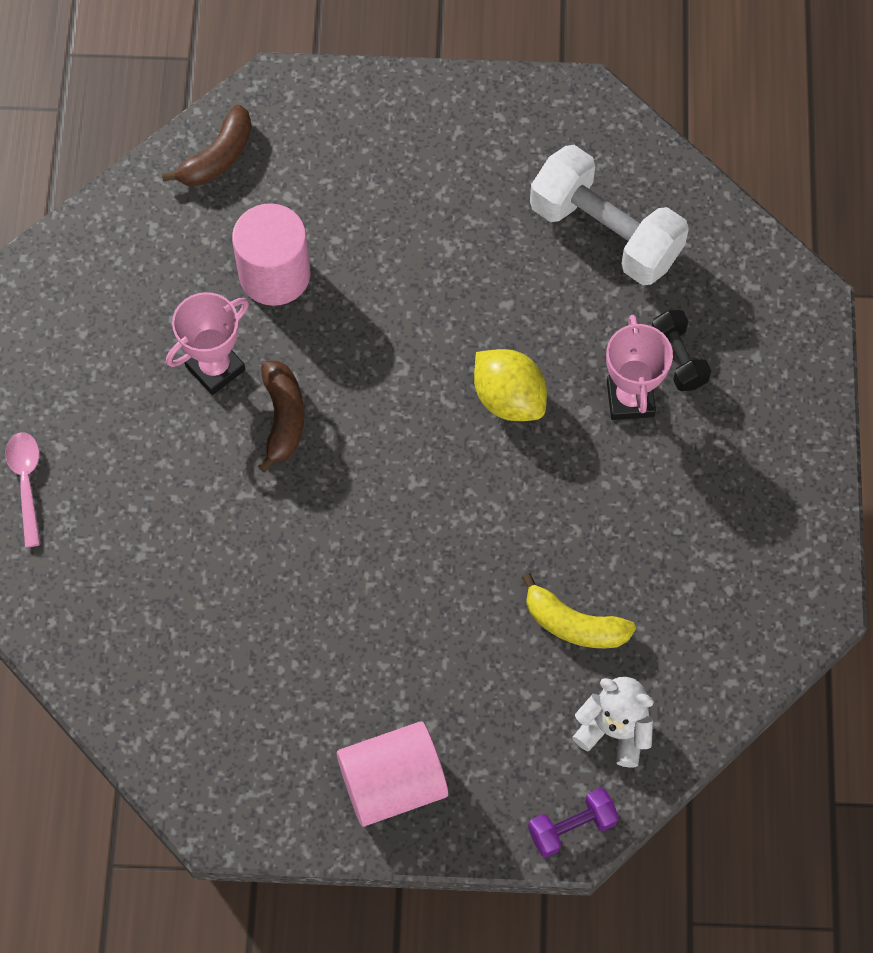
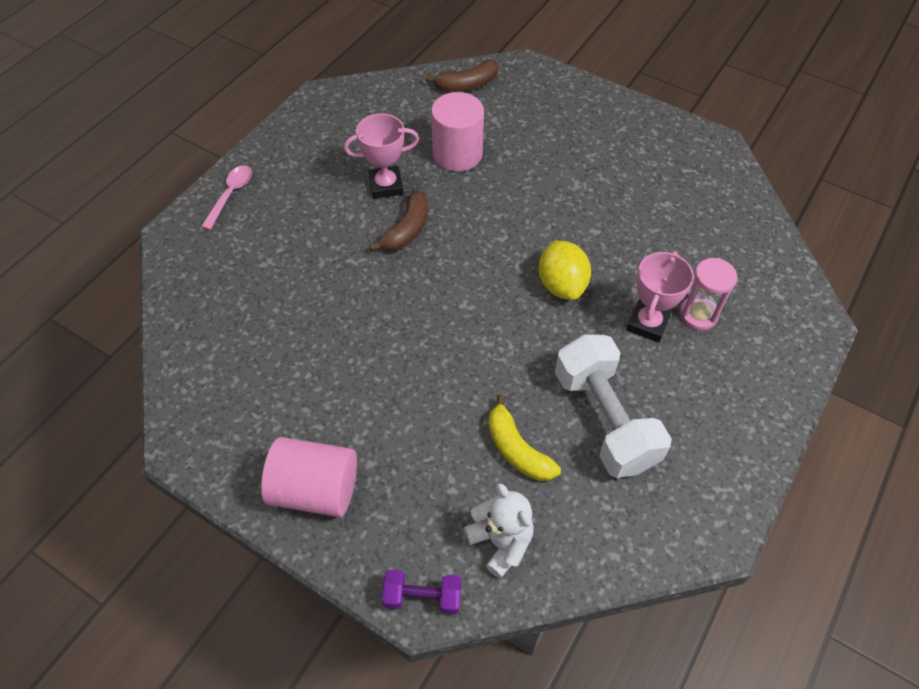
camera: 30 degrees right, 10 degrees down
white dumbbell [530,145,689,285] -> white dumbbell moved to [555,334,672,478]
black dumbbell [652,310,711,391] -> pink hourglass [679,258,737,330]

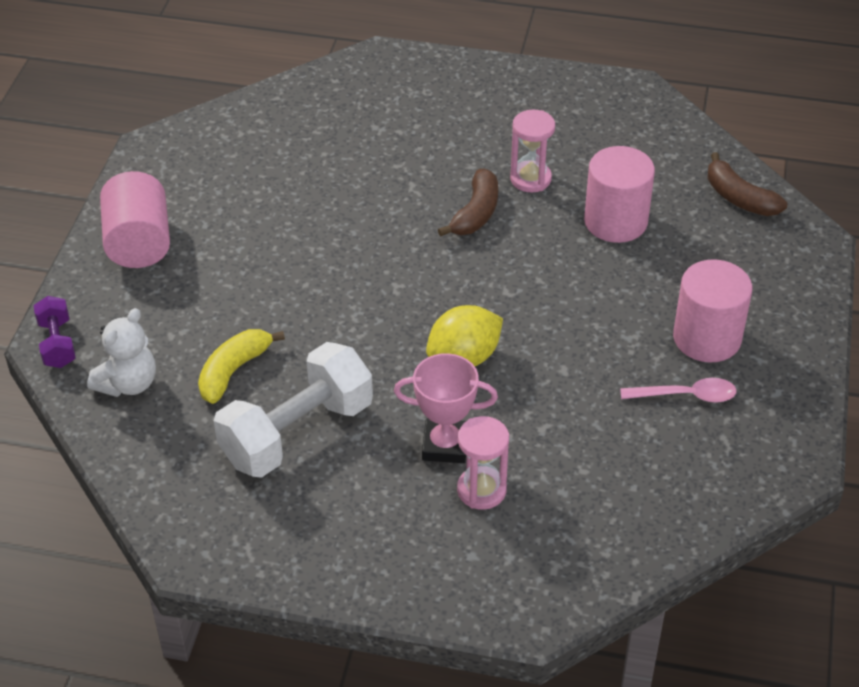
camera: 70 degrees right, 10 degrees down
pink spoon [201,165,252,230] -> pink spoon moved to [620,378,737,403]
pink trophy [344,113,419,199] -> pink hourglass [510,110,555,193]
brown banana [369,190,428,251] -> brown banana turned 75 degrees counterclockwise [438,169,498,236]
none -> pink cylinder [673,259,752,363]

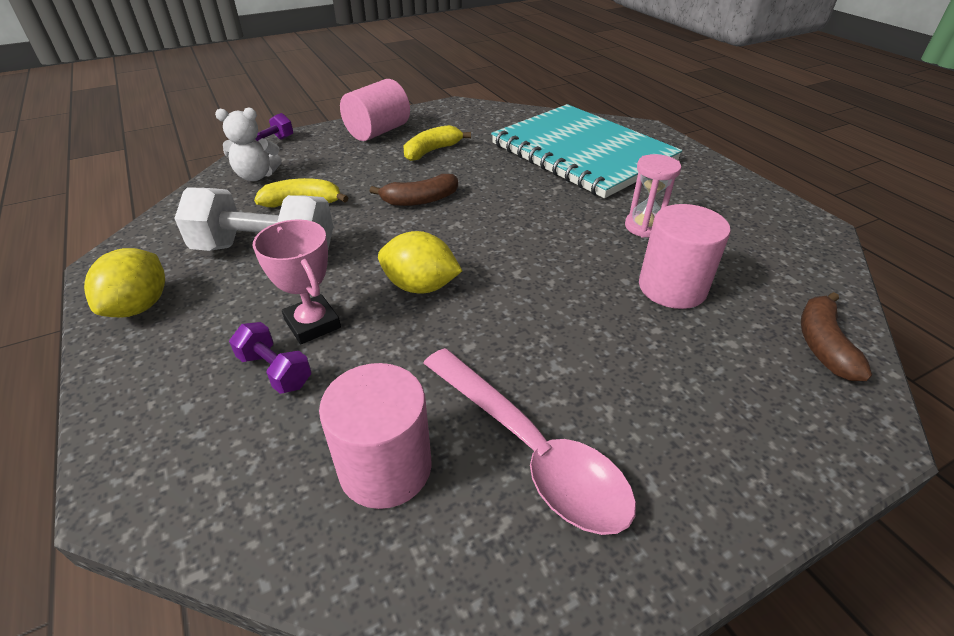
camera: 50 degrees right, 5 degrees down
brown banana [438,169,498,236] -> brown banana moved to [370,174,458,206]
pink hourglass [457,416,509,510] -> purple dumbbell [229,322,311,394]
pink spoon [620,378,737,403] -> pink spoon [423,348,636,535], size x1.90
pink cylinder [673,259,752,363] -> pink cylinder moved to [319,363,432,509]
none -> yellow lemon [84,248,165,318]
none -> yellow banana [404,125,471,161]
none -> turquoise notebook [491,104,682,198]

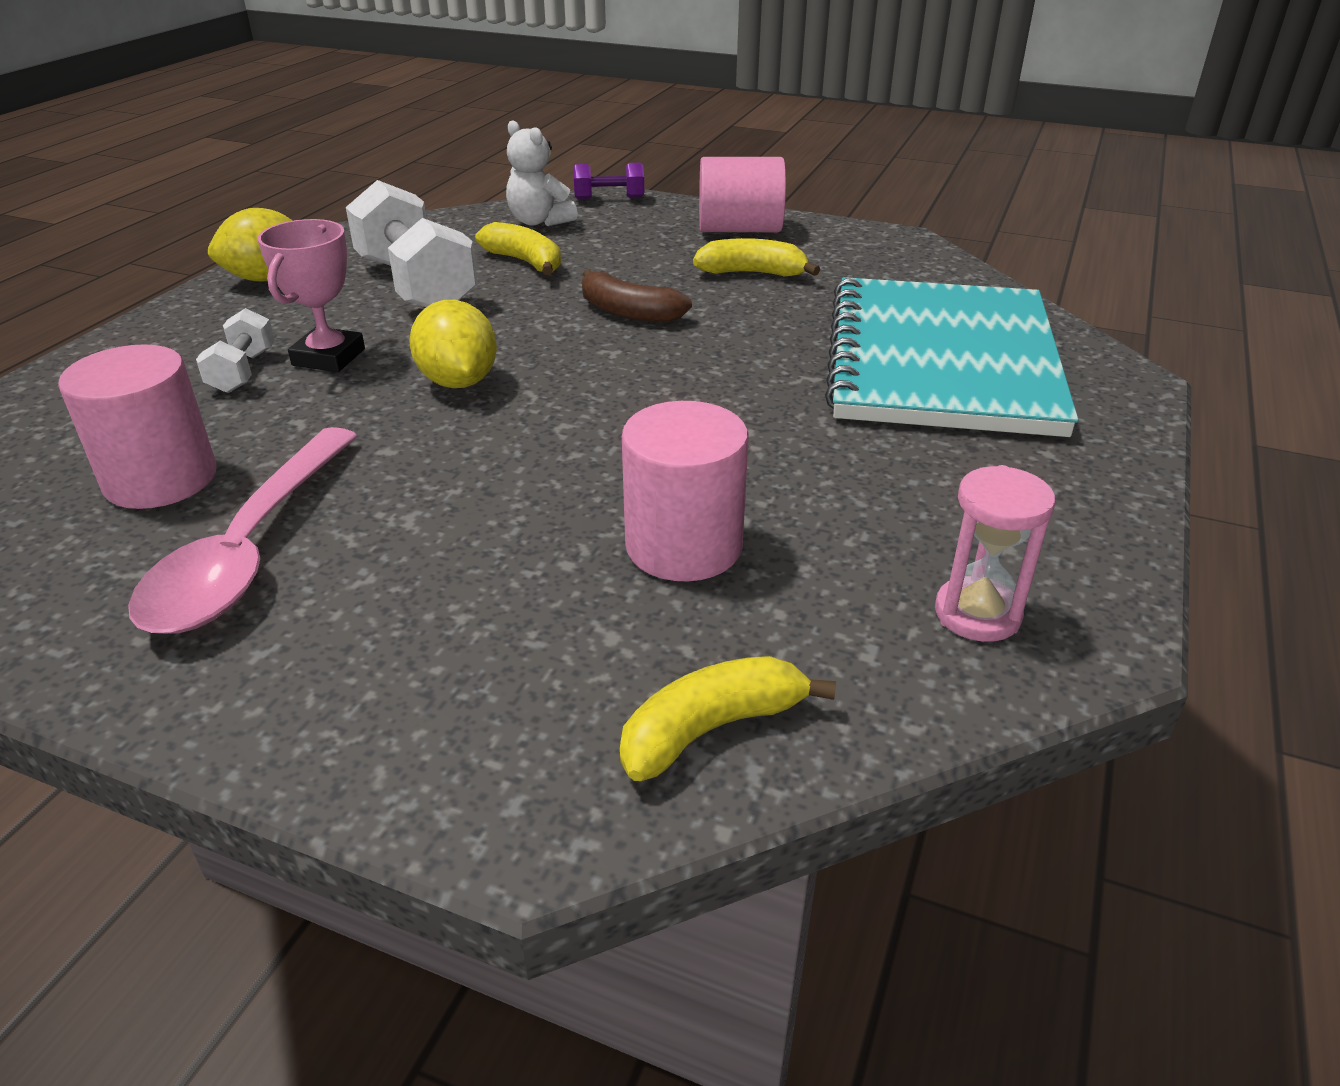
camera: 50 degrees right, 5 degrees down
purple dumbbell [229,322,311,394] -> white dumbbell [196,308,275,393]
pink hourglass [625,154,681,238] -> pink hourglass moved to [935,465,1055,642]
brown banana [801,292,872,381] -> yellow banana [620,656,836,781]

